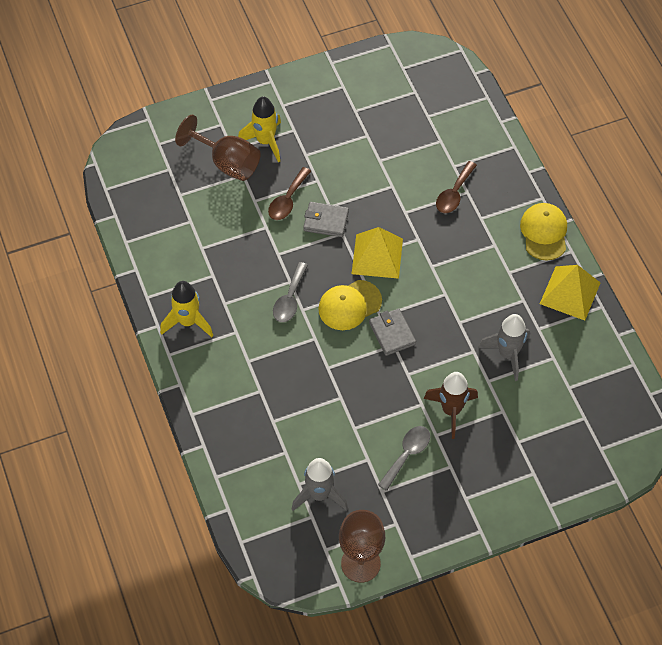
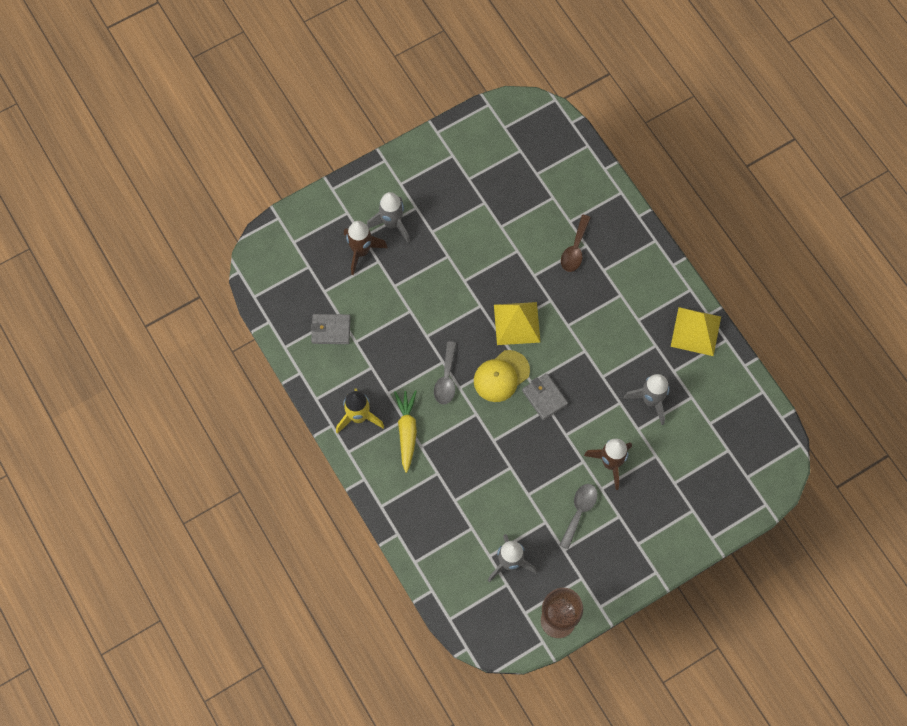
camera: 10 degrees left, 10 degrees up
brown goblet [175,115,261,181] -> brown rocket [344,221,388,275]
yellow rocket [238,96,281,162] -> grey rocket [367,192,410,243]
brown spoon [268,167,311,220] -> none
grey wallet [303,202,349,237] -> grey wallet moved to [310,314,351,344]
yellow cap [520,203,567,260] -> none
none -> yellow carrot [394,390,417,473]

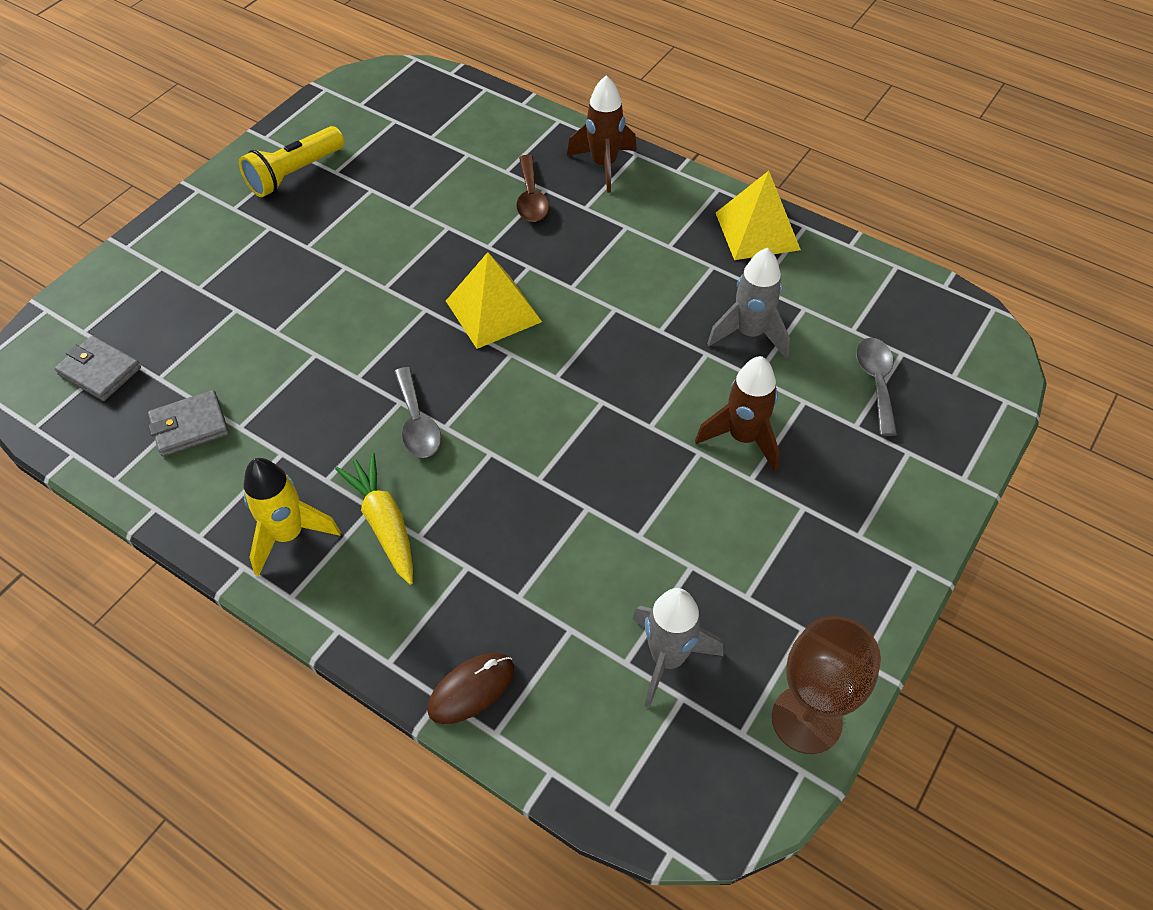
camera: 25 degrees left, 15 degrees down
brown rocket [344,221,388,275] -> brown rocket moved to [567,75,637,193]
grey rocket [367,192,410,243] -> none
yellow cap [474,350,530,402] -> none
grey wallet [522,374,568,420] -> grey wallet moved to [54,335,141,401]
grey spoon [560,484,597,549] -> grey spoon moved to [856,338,897,436]
none -> yellow flashlight [239,126,344,197]
none -> brown mouse [427,653,514,724]

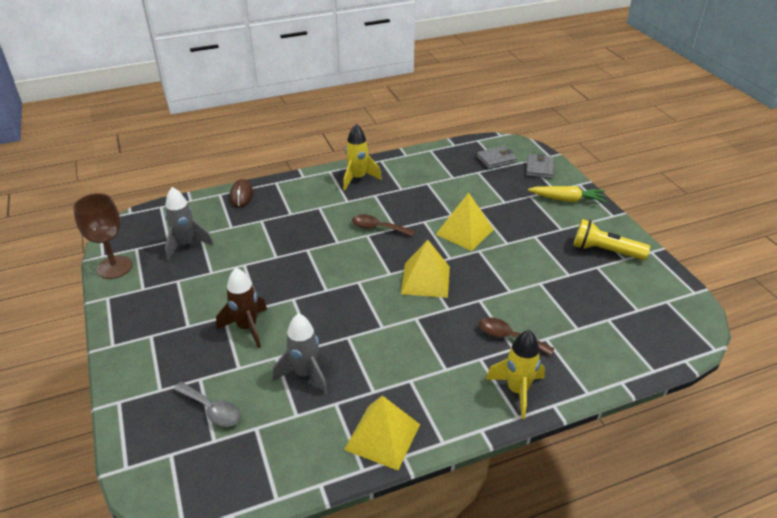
camera: 125 degrees right, 15 degrees down
grey wallet [148,390,229,457] -> grey wallet moved to [526,154,554,179]
yellow flashlight [239,126,344,197] -> yellow flashlight turned 60 degrees counterclockwise [573,219,650,260]
yellow carrot [335,452,413,585] -> yellow carrot moved to [528,186,606,202]
grey spoon [394,367,441,458] -> brown spoon [352,215,415,236]
brown rocket [567,75,637,193] -> yellow rocket [486,330,545,419]
none -> yellow pyramid [435,192,494,251]

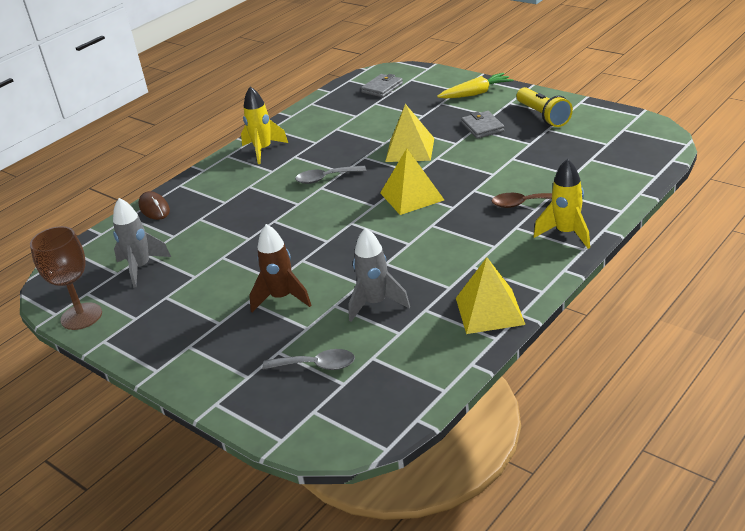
camera: 25 degrees left, 5 degrees down
brown spoon [352,215,415,236] -> grey spoon [295,166,367,184]
grey wallet [526,154,554,179] -> grey wallet moved to [461,111,504,139]
yellow flashlight [573,219,650,260] -> yellow flashlight turned 105 degrees counterclockwise [517,87,573,127]

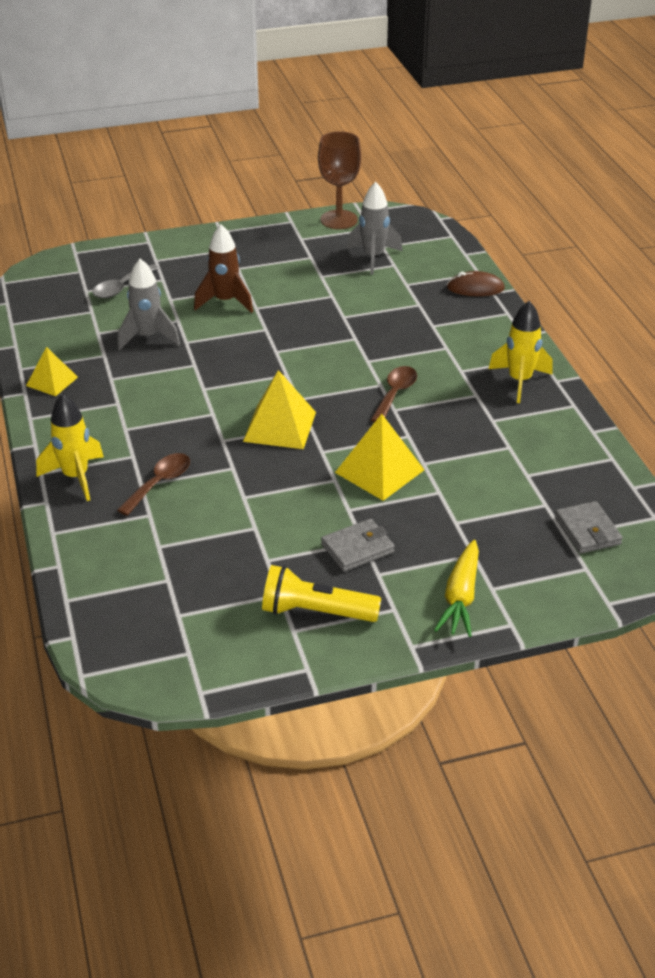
camera: 120 degrees right, 5 degrees up
grey spoon [295,166,367,184] -> brown spoon [371,366,417,422]
yellow pyramid [456,257,525,334] -> yellow pyramid [26,347,78,396], size x0.63
grey wallet [461,111,504,139] -> grey wallet turned 45 degrees counterclockwise [321,519,395,572]

